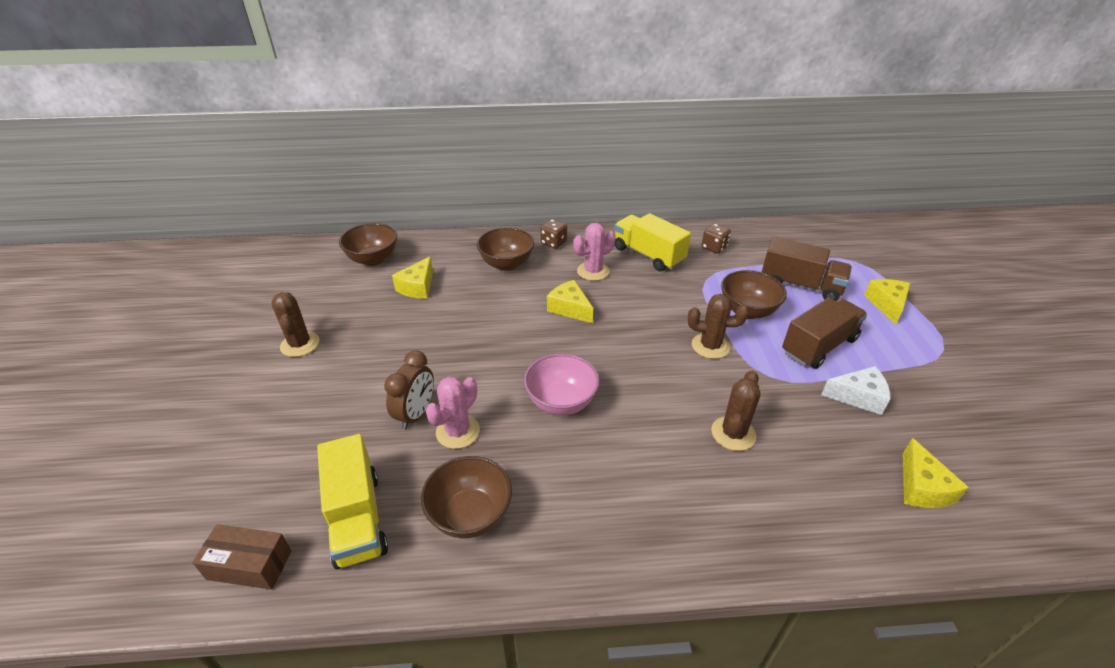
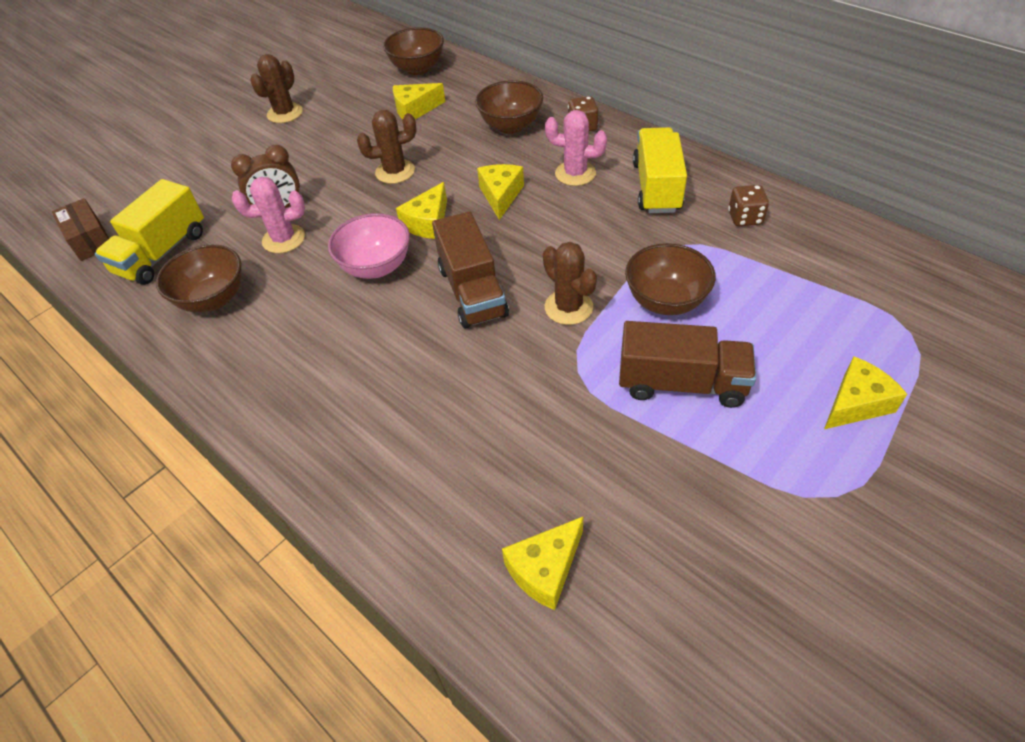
camera: 50 degrees right, 10 degrees up
brown cactus [711,370,760,451] -> brown cactus moved to [357,110,416,184]
brown truck [762,237,852,301] -> brown truck moved to [432,211,509,328]
white cheese [821,366,890,415] -> none
none -> yellow cheese [396,182,447,239]

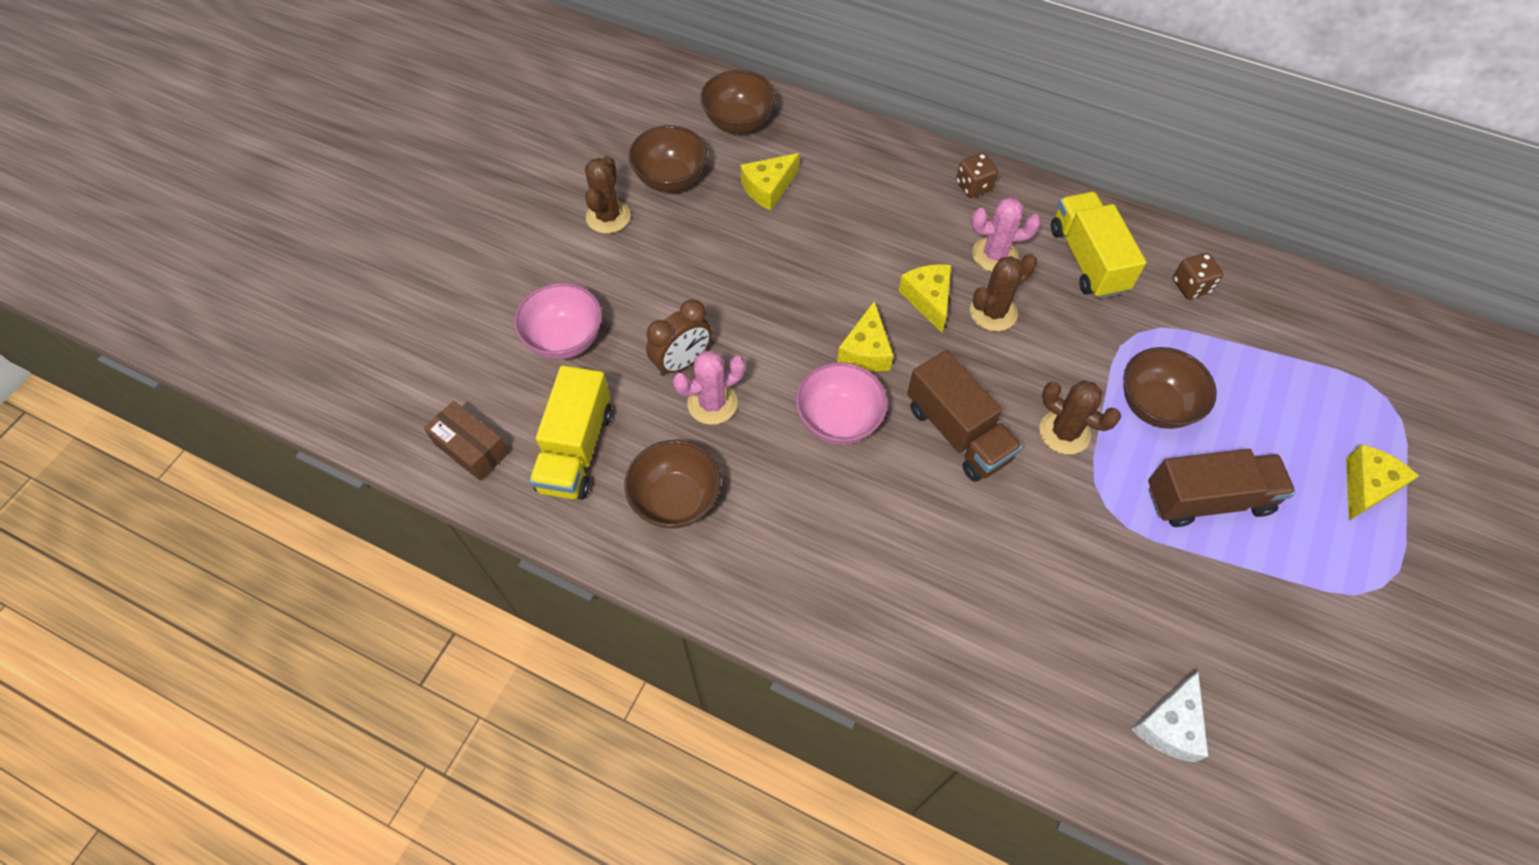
camera: 20 degrees left, 10 degrees up
brown cactus [357,110,416,184] -> brown cactus moved to [970,254,1037,332]
brown bowl [475,80,543,134] -> brown bowl moved to [628,126,707,192]
yellow cheese [502,516,584,610] -> white cheese [1131,671,1208,762]
none -> pink bowl [514,283,602,360]

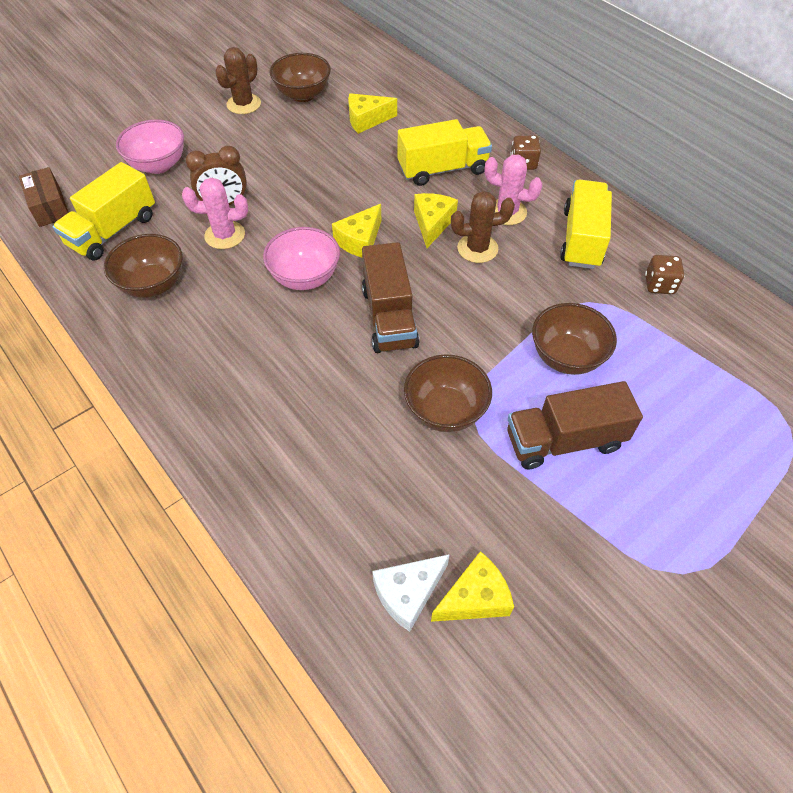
camera: 25 degrees right, 5 degrees down
brown bowl [700,70,776,133] -> brown bowl moved to [404,354,492,432]
brown cactus [1039,381,1121,454] -> none
brown truck [1148,449,1296,527] -> brown truck turned 150 degrees clockwise [507,381,643,470]
yellow cheese [1346,444,1419,521] -> yellow cheese moved to [431,551,514,622]
none -> yellow truck [398,119,492,186]

